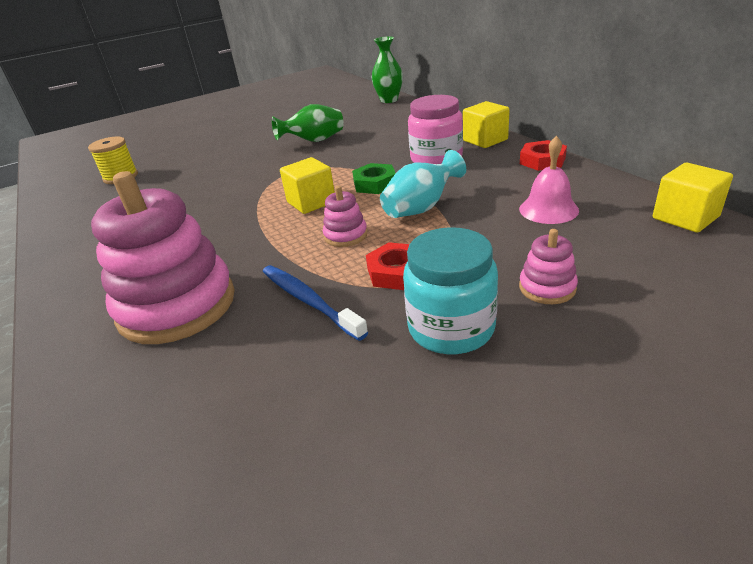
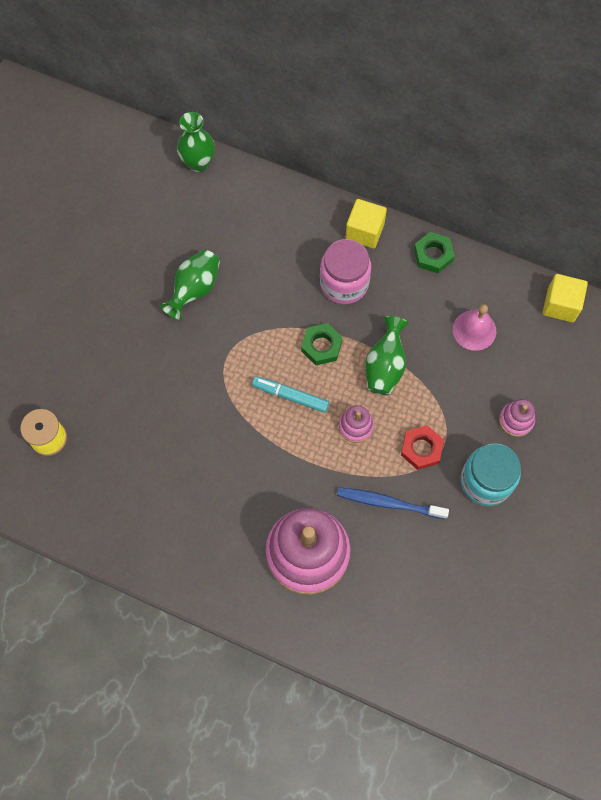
camera: 40 degrees left, 35 degrees up
yellow cube [280,157,335,214] -> turquoise marker [252,376,329,413]
turquoise vase [380,150,466,218] -> green vase [365,316,408,395]
red nut [520,140,567,171] -> green nut [414,232,455,273]

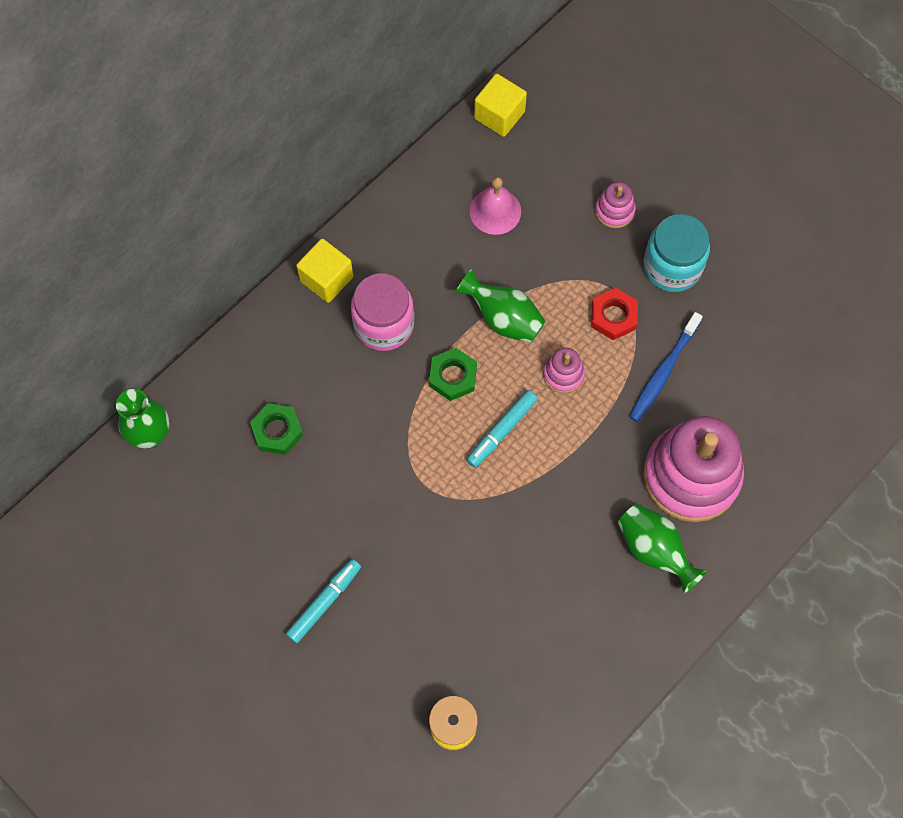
camera: 70 degrees left, 0 degrees up
green vase [161,250,220,320] -> green vase moved to [618,504,707,593]
green nut [414,232,455,273] -> green nut moved to [250,403,303,455]
none -> turquoise marker [286,559,361,644]

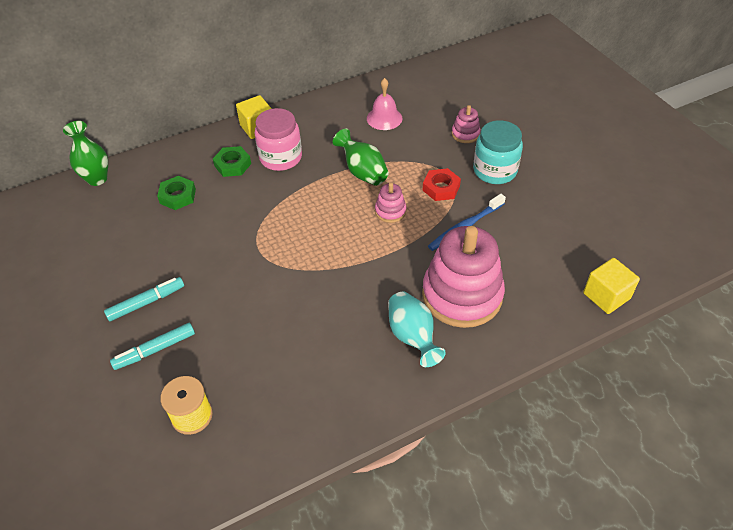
camera: 20 degrees right, 20 degrees down
green nut [429,348,477,401] -> green nut moved to [213,146,251,177]
turquoise marker [466,390,538,468] -> turquoise marker moved to [110,323,195,370]
yellow cube [474,74,527,137] -> yellow cube moved to [583,258,640,314]
green vase [618,504,707,593] -> turquoise vase [388,292,446,367]

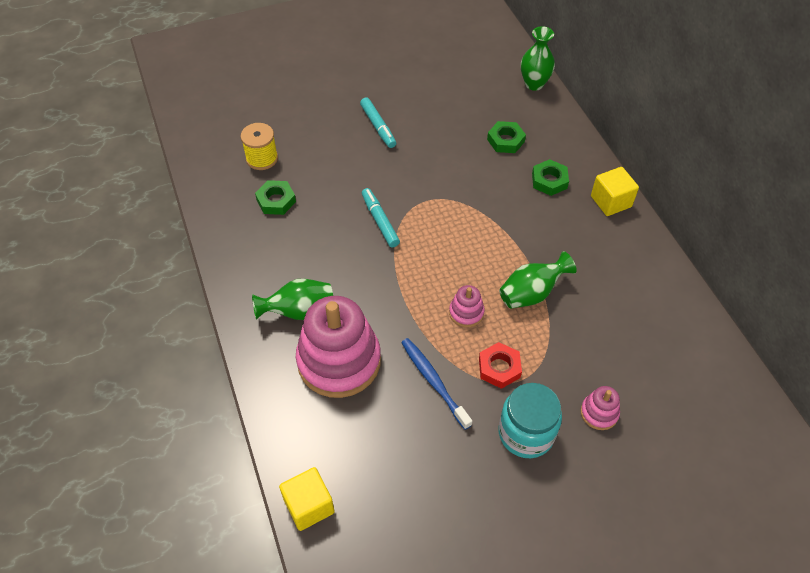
camera: 95 degrees right, 5 degrees up
turquoise marker [110,323,195,370] -> turquoise marker moved to [362,188,400,247]
pink jar [255,108,302,171] -> none
pink bell [367,78,402,130] -> none
turquoise vase [388,292,446,367] -> green vase [252,279,333,320]
none -> green nut [255,180,296,215]

